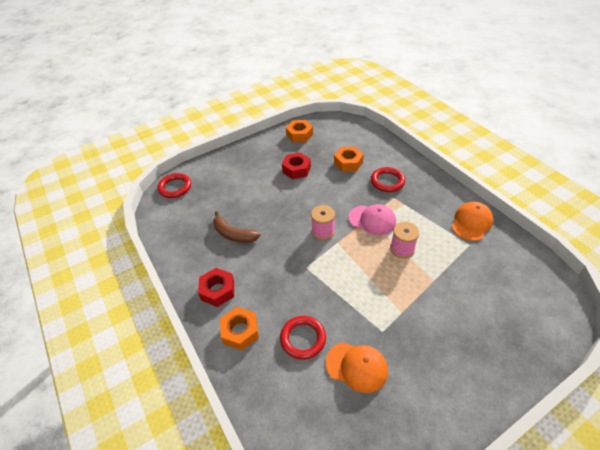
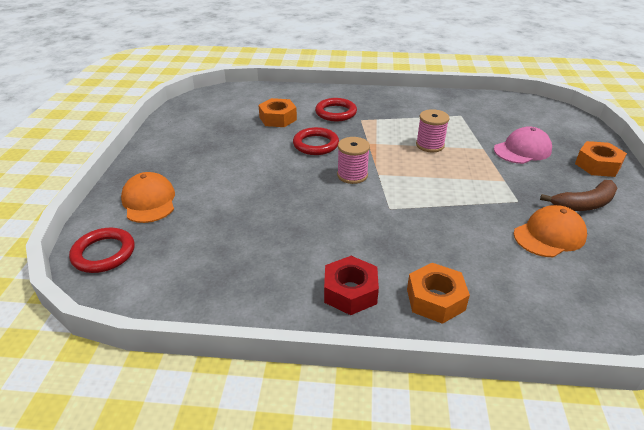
camera: 55 degrees left, 10 degrees down
brown banana [213,211,261,243] -> brown banana moved to [540,180,618,211]
red ring [280,316,326,360] -> red ring moved to [293,127,339,155]
red nut [282,152,311,179] -> none
orange nut [286,120,313,142] -> orange nut moved to [575,141,627,177]
pink cap [348,204,396,235] -> pink cap moved to [494,126,552,164]
orange cap [451,201,493,241] -> orange cap moved to [121,172,175,223]

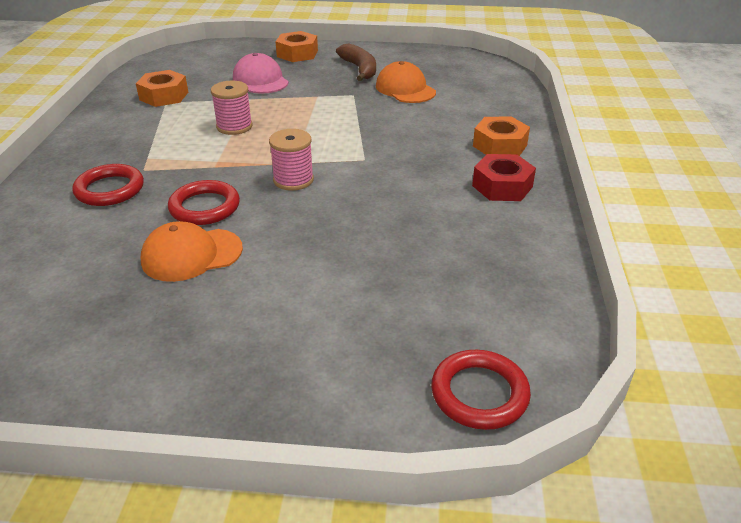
camera: 90 degrees left, 0 degrees up
orange cap [121,172,175,223] -> orange cap moved to [140,221,243,282]
orange nut [258,98,297,127] -> orange nut moved to [136,70,188,107]

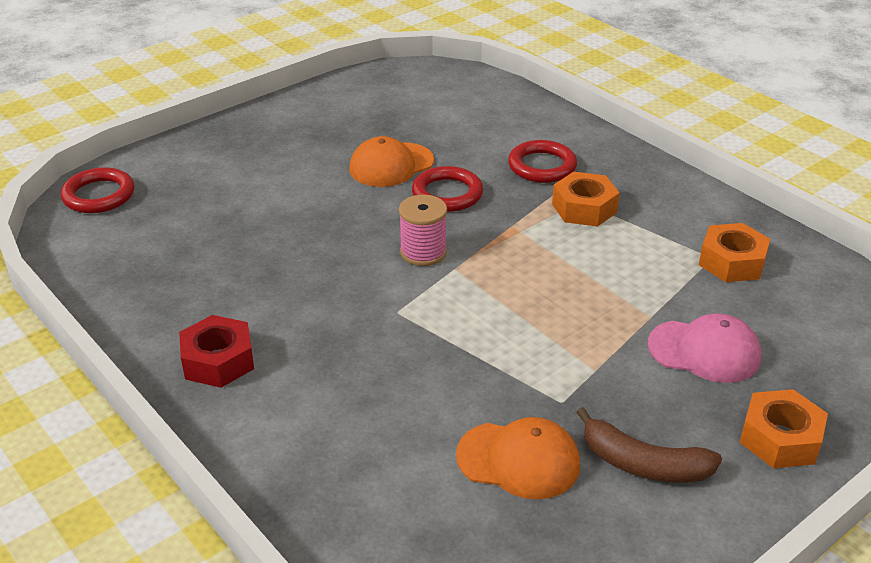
camera: 135 degrees right, 0 degrees up
orange cap [140,221,243,282] -> orange cap turned 150 degrees counterclockwise [349,136,434,187]
pink spool [211,81,253,135] -> none
orange nut [473,116,530,156] -> orange nut moved to [552,172,620,227]

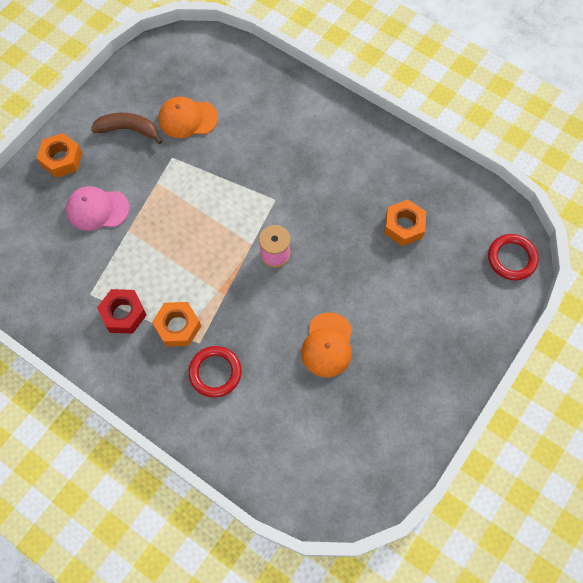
camera: 165 degrees right, 30 degrees up
red nut [179,315,254,388] -> red nut moved to [97,289,146,334]
orange cap [349,136,434,187] -> orange cap turned 150 degrees clockwise [301,312,352,377]
red ring [412,166,483,212] -> none
orange nut [699,223,770,282] -> orange nut moved to [384,200,426,246]

